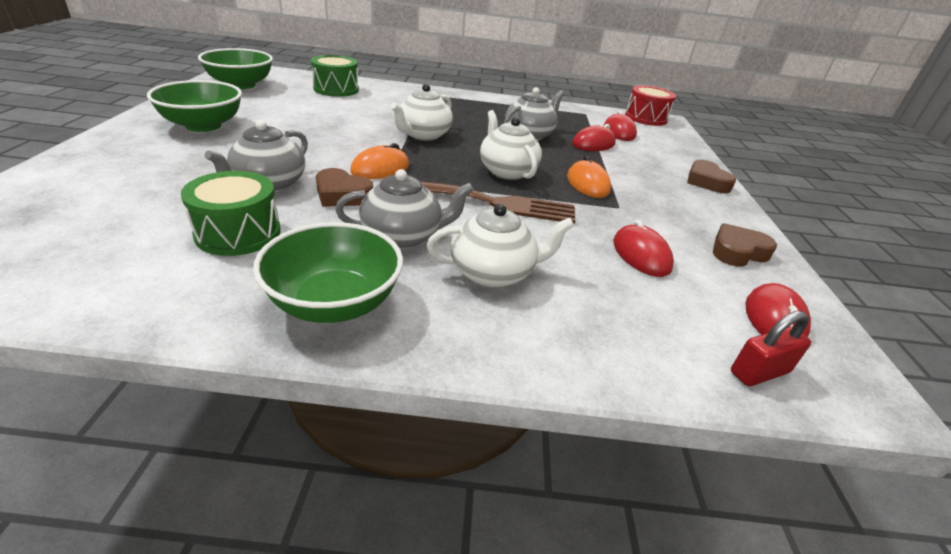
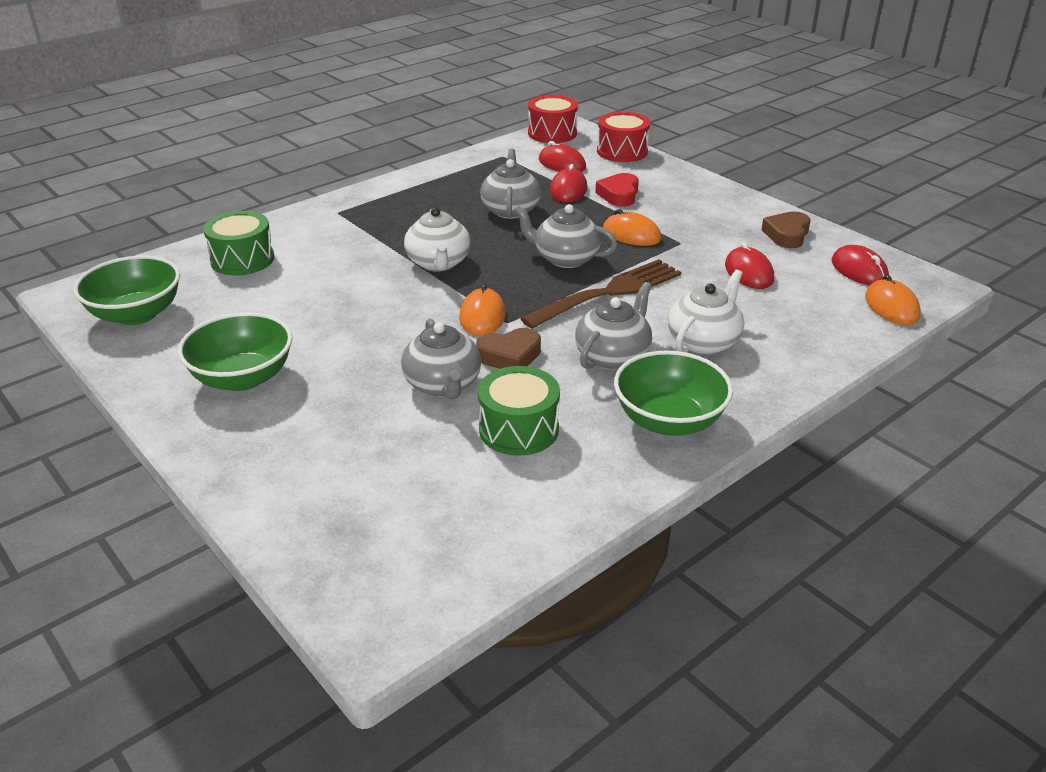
camera: 40 degrees left, 0 degrees up
white teapot [480,110,542,180] -> grey teapot [514,204,617,268]
red mouse [613,220,674,277] -> red mouse turned 45 degrees clockwise [725,242,774,289]
brown heart [687,160,736,193] -> none
red padlock [731,311,811,386] -> orange mouse [865,275,921,325]
none -> red heart [595,173,639,207]
none -> red drum [597,112,650,162]

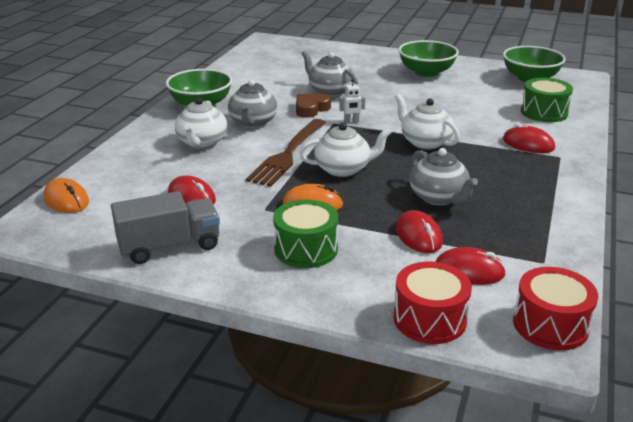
camera: 150 degrees right, 5 degrees down
orange mouse [459,284,506,336] -> white robot [339,79,365,123]
green drum [478,366,560,456] -> green drum moved to [273,199,338,268]
grey teapot [514,204,617,268] -> white teapot [299,123,391,177]
red heart [595,173,639,207] -> none
brown heart [761,211,810,248] -> grey truck [111,191,220,264]
red mouse [832,245,889,285] -> red mouse moved to [503,123,555,153]

